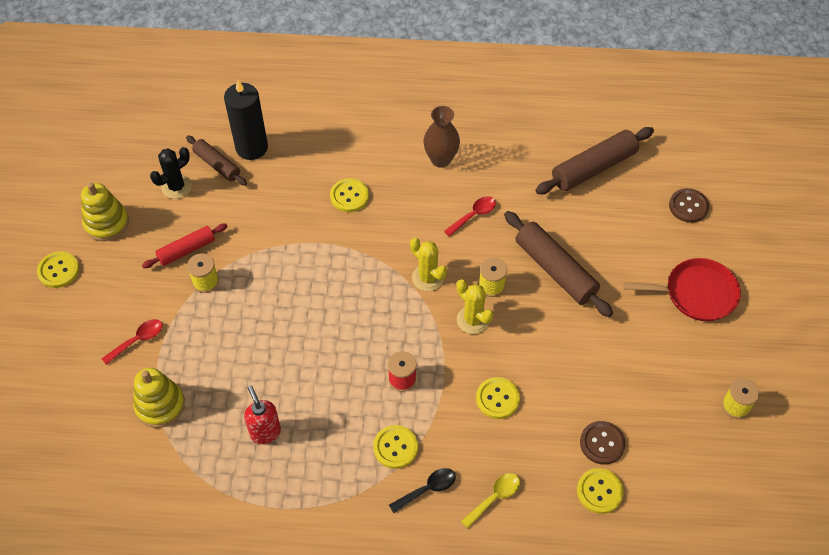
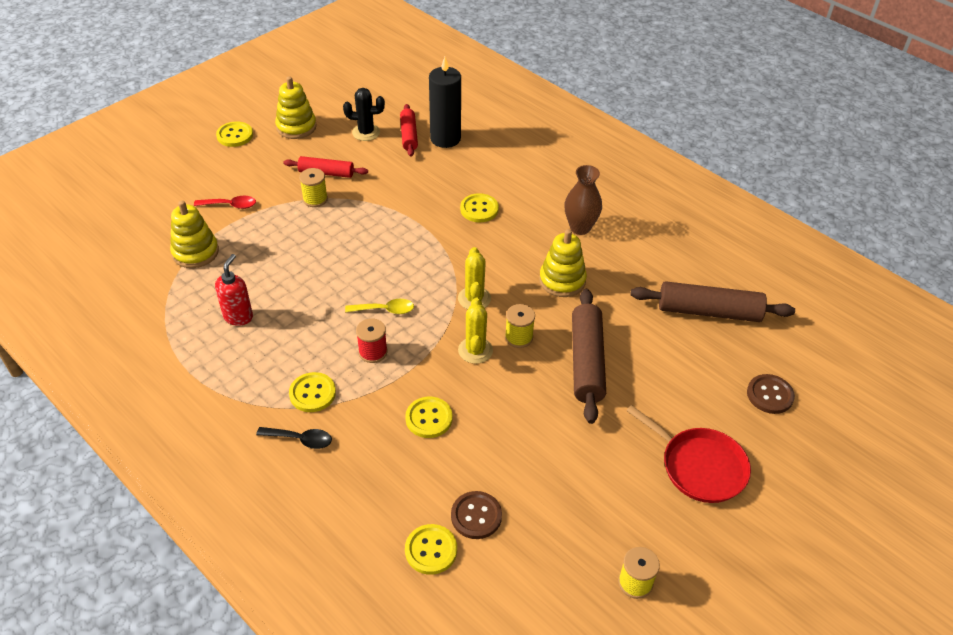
camera: 40 degrees right, 10 degrees down
brown rolling pin [186,135,247,186] -> red rolling pin [400,104,418,157]
red spoon [444,196,496,237] -> yellow stacking toy [539,229,587,297]
yellow spoon [461,473,520,528] -> yellow spoon moved to [345,299,414,314]

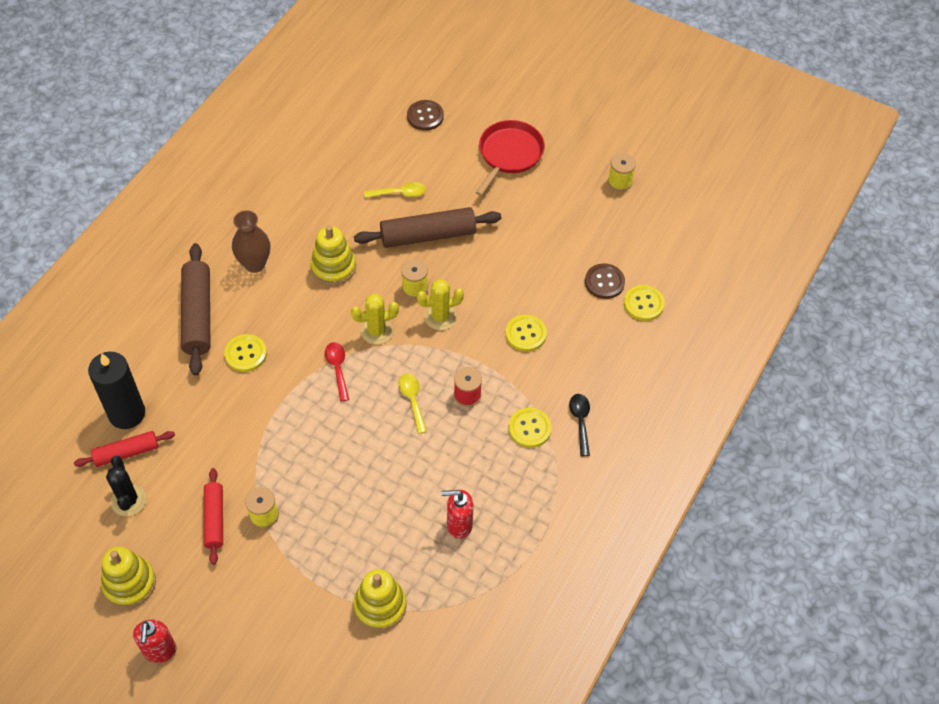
camera: 105 degrees left, 10 degrees up
red spoon [194,196,256,209] -> red spoon moved to [325,342,349,401]
yellow button [216,122,253,147] -> red soap dispenser [133,619,177,663]
brown rolling pin [630,281,795,322] -> brown rolling pin moved to [181,243,210,375]
none -> yellow spoon [364,182,426,198]

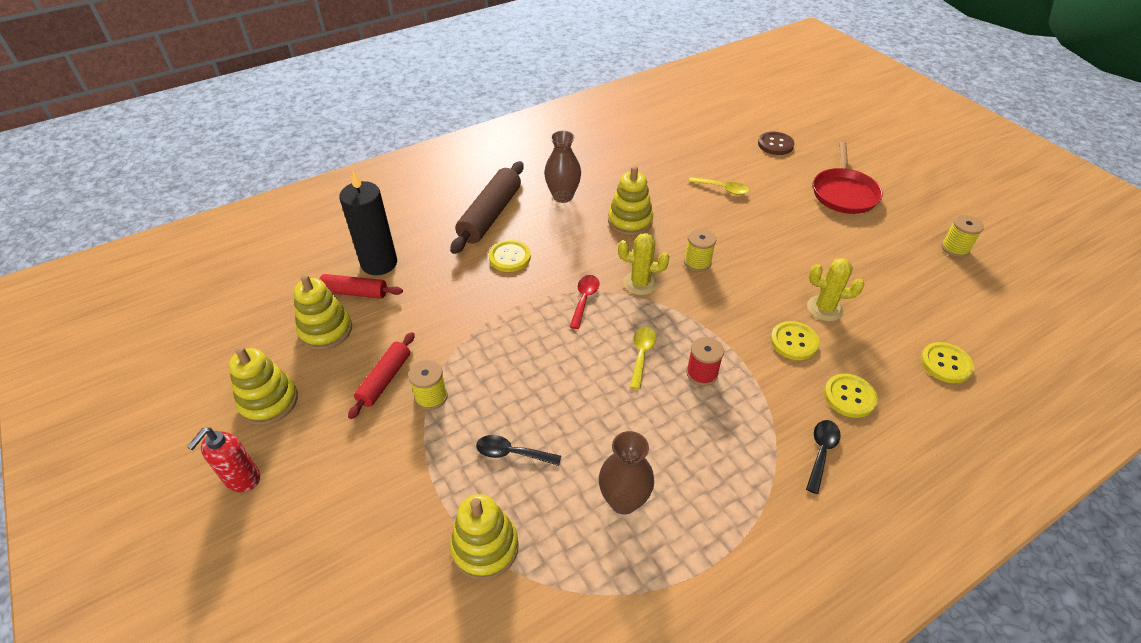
camera: 30 degrees right, 10 degrees down
black cactus [106,456,146,516] -> yellow stacking toy [293,274,352,350]
brown rolling pin [354,207,501,248] -> none
yellow cactus [417,279,464,330] -> yellow cactus moved to [807,258,864,321]
red soap dispenser [442,490,474,539] -> brown vase [599,431,654,515]
red pan [476,120,545,196] -> red pan turned 135 degrees clockwise [813,141,883,214]
yellow button [508,408,552,448] -> yellow button moved to [824,373,878,418]
brown button [585,263,625,299] -> none
none -> black spoon [476,435,561,466]

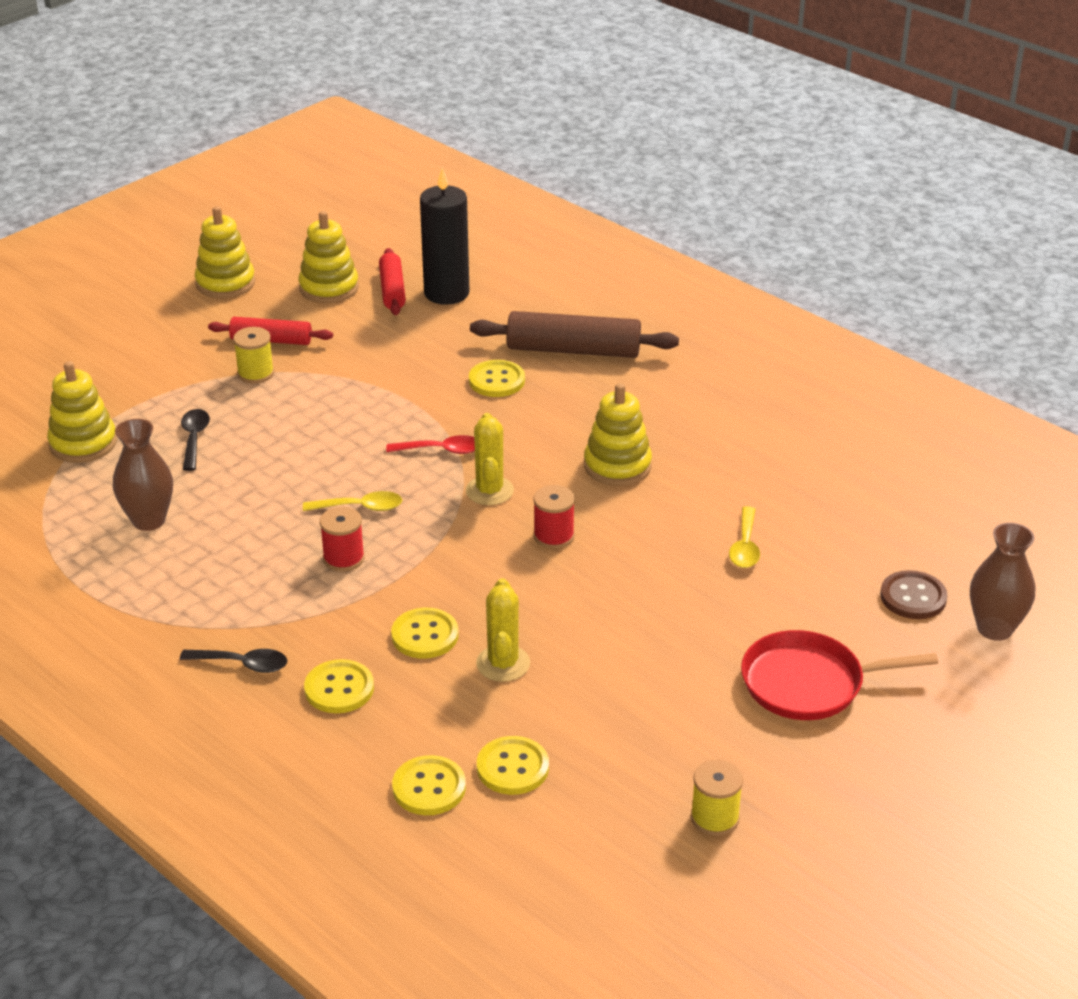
camera: 75 degrees right, 10 degrees down
red soap dispenser [187,427,260,492] -> none
brown vase [544,130,581,203] -> brown vase moved to [970,523,1035,641]
yellow spool [684,228,716,272] -> red spool [533,485,575,549]
none -> yellow button [477,736,549,795]

